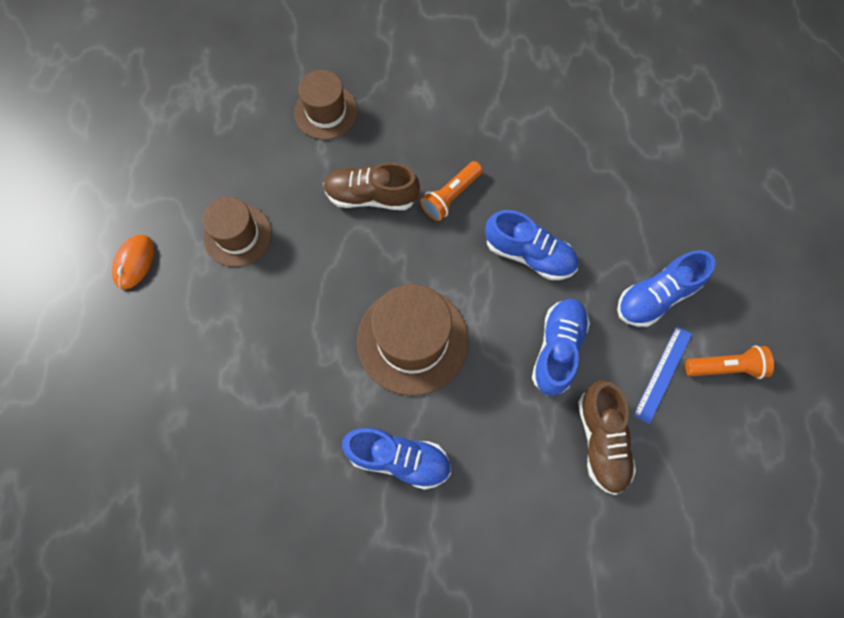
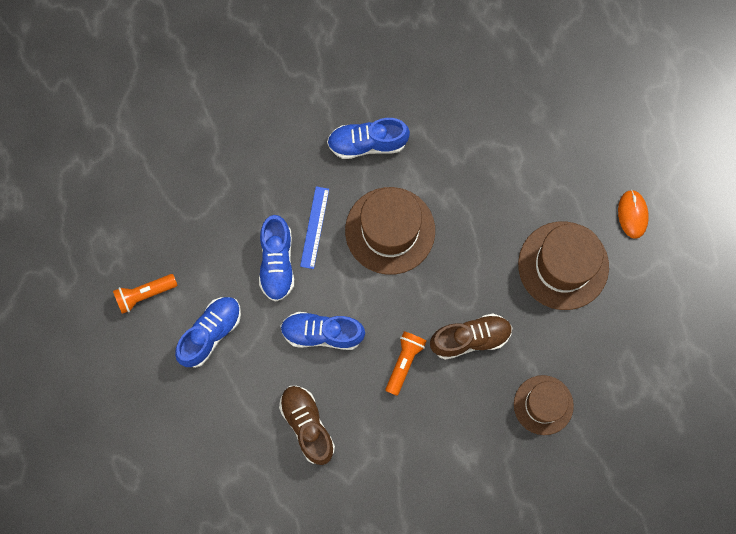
camera: 160 degrees right, 5 degrees up
brown hat [202,197,272,267] -> brown hat [518,221,609,310], size x1.56
brown shoe [578,380,636,495] -> brown shoe moved to [279,386,335,465]
blue ruler [633,326,692,424] -> blue ruler moved to [300,186,329,269]

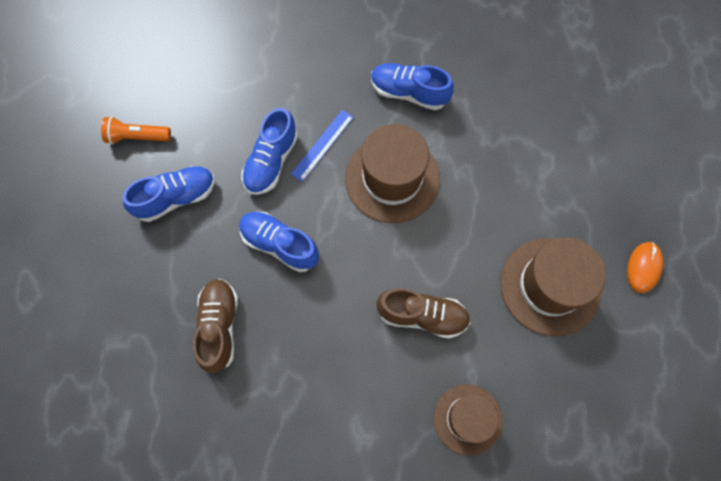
camera: 25 degrees right, 5 degrees down
orange flashlight [385,331,427,396] -> none

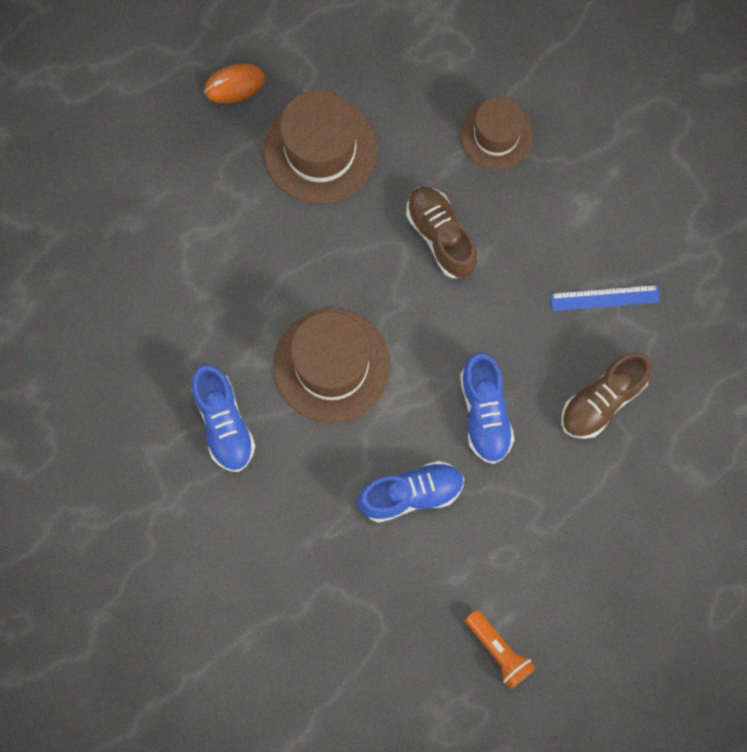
camera: 130 degrees left, 5 degrees up
blue shoe [122,166,215,222] -> none
blue ruler [291,110,354,182] -> blue ruler moved to [551,285,660,311]

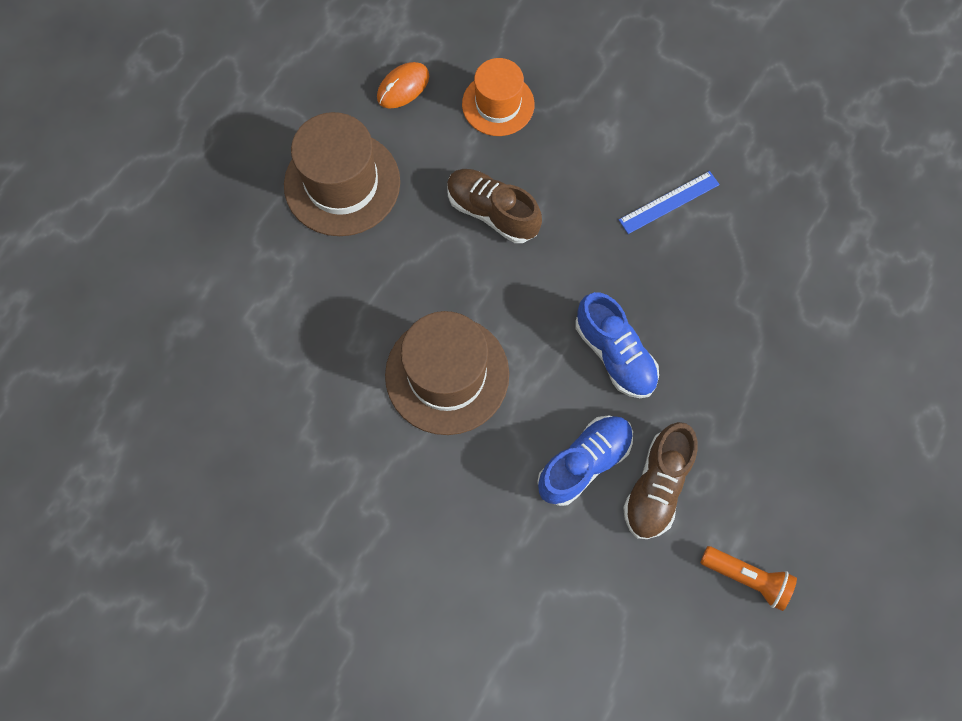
camera: 25 degrees left, 5 degrees down
blue shoe [192,365,255,472] -> none
orange mouse [204,64,265,103] -> orange mouse moved to [377,62,429,109]
brown hat [460,97,533,170] -> orange hat [462,58,534,136]
brown shoe [561,352,652,439] -> brown shoe moved to [623,422,697,539]

